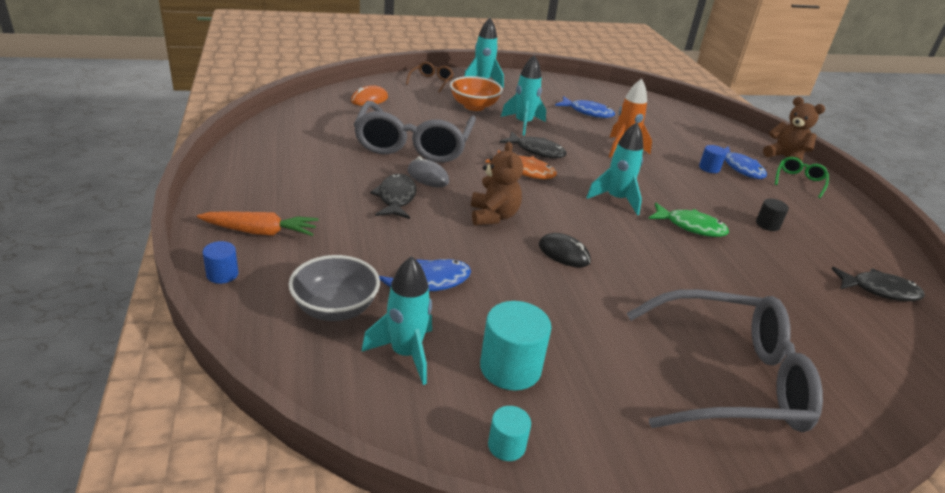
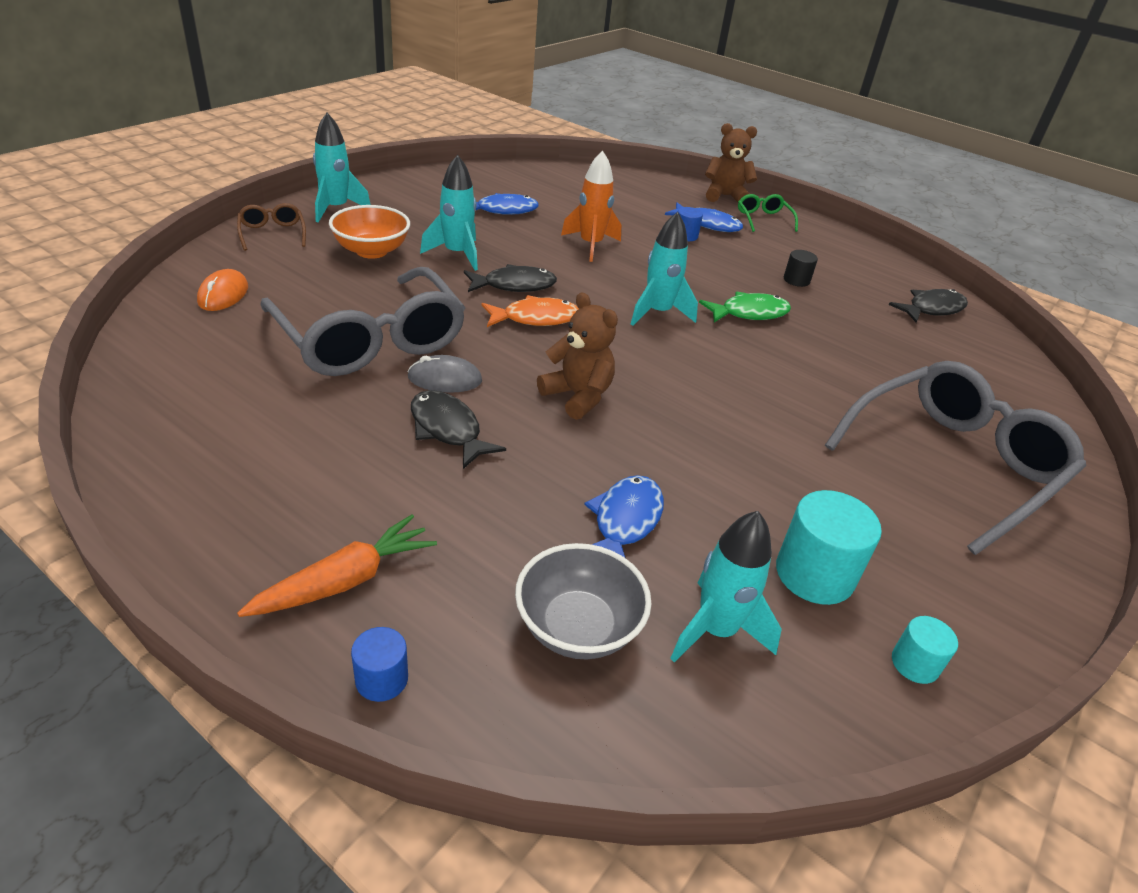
camera: 40 degrees left, 5 degrees up
black mouse [539,233,591,267] -> none

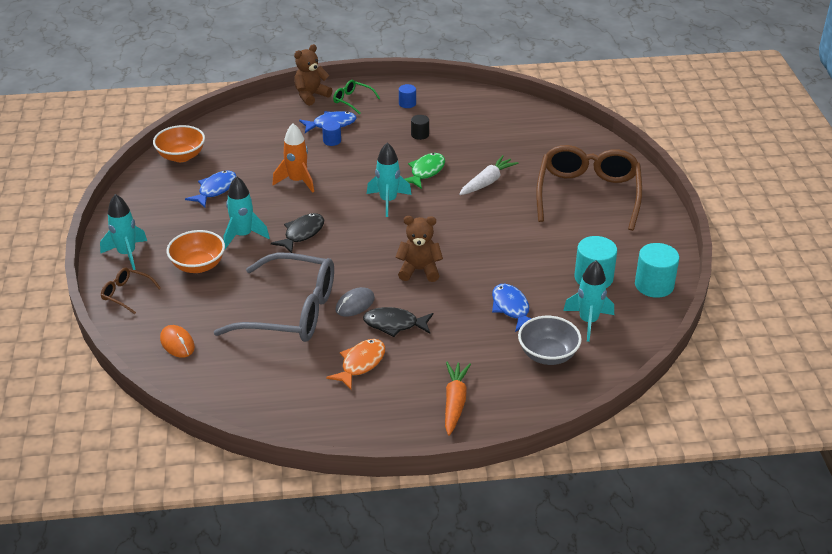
camera: 40 degrees left, 0 degrees up
blue cylinder [351,627,408,702] -> blue cylinder moved to [399,84,416,108]
orange fish [481,295,579,327] -> orange fish moved to [326,339,385,390]
grey glasses [825,361,1086,555] -> brown glasses [536,145,642,231]
black fish [889,289,968,323] -> none
turquoise cylinder [892,616,958,684] -> turquoise cylinder [635,243,679,298], size x1.84
none -> orange bowl [153,125,205,162]
none -> white carrot [459,155,518,195]

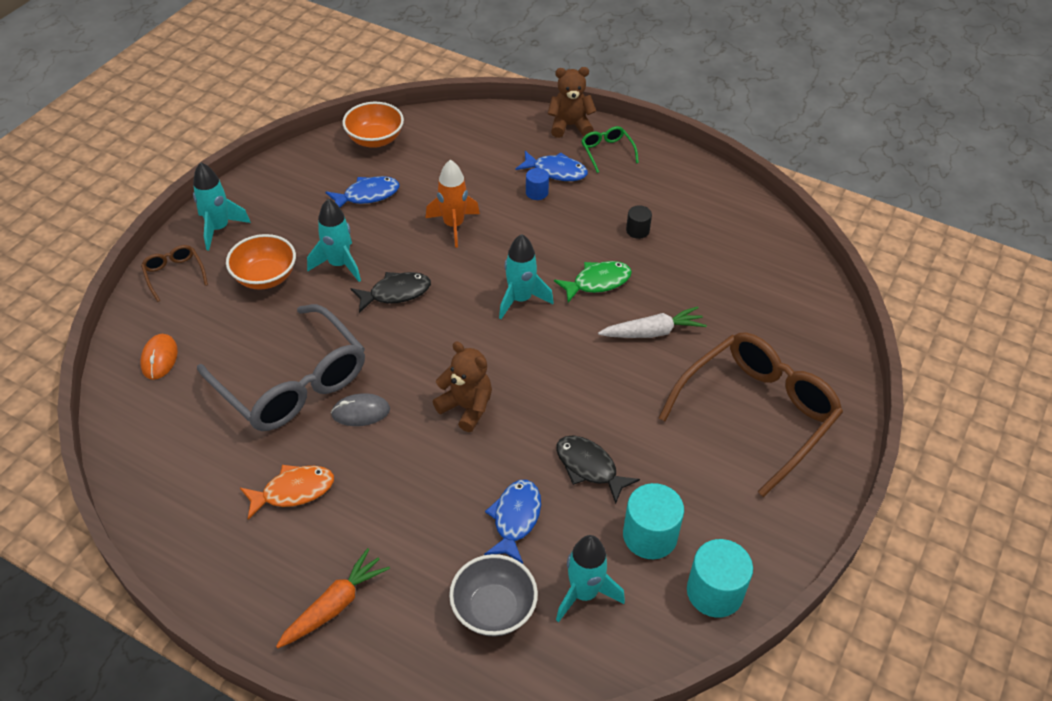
camera: 35 degrees right, 10 degrees up
black fish [363,307,433,337] -> black fish moved to [556,435,640,504]
blue cylinder [399,84,416,108] -> none

